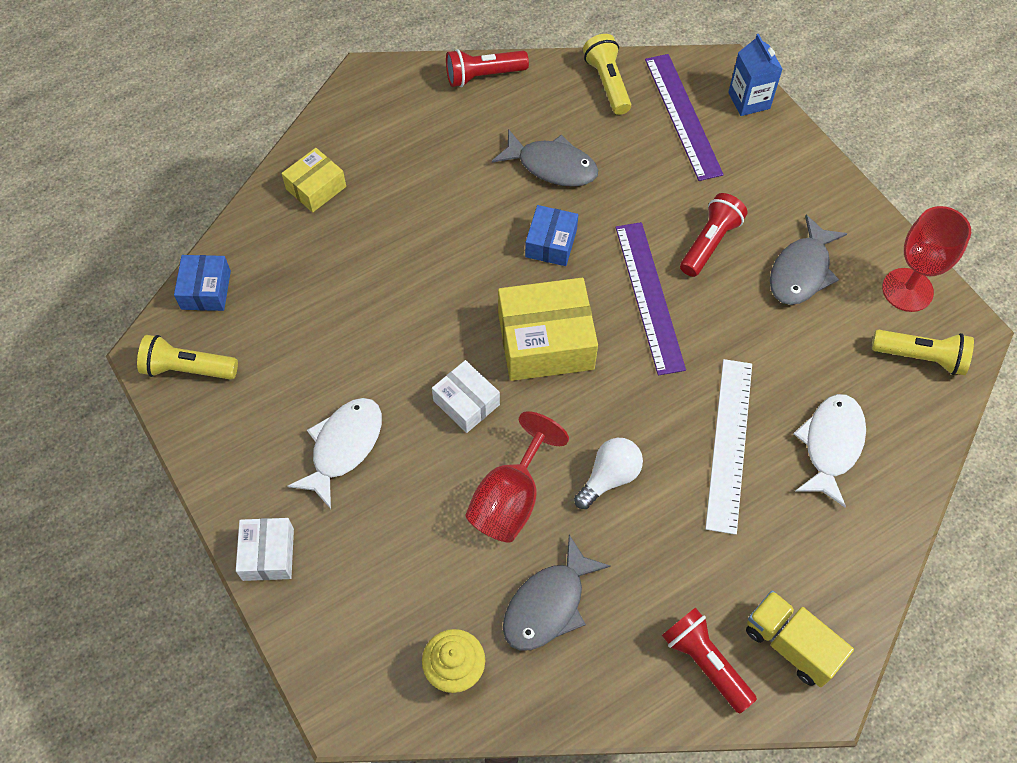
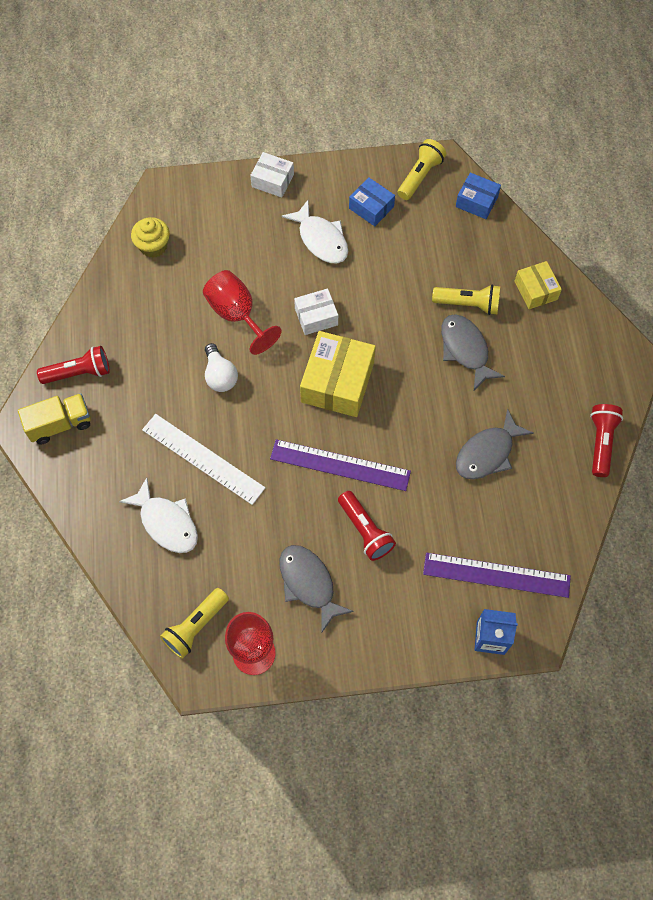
camera: 115 degrees right, 5 degrees up
grey fish [503,535,611,651] -> grey fish moved to [441,314,505,390]
blue box [525,205,578,266] -> blue box moved to [349,178,395,226]
yellow flashlight [583,34,631,115] -> yellow flashlight moved to [432,284,500,315]

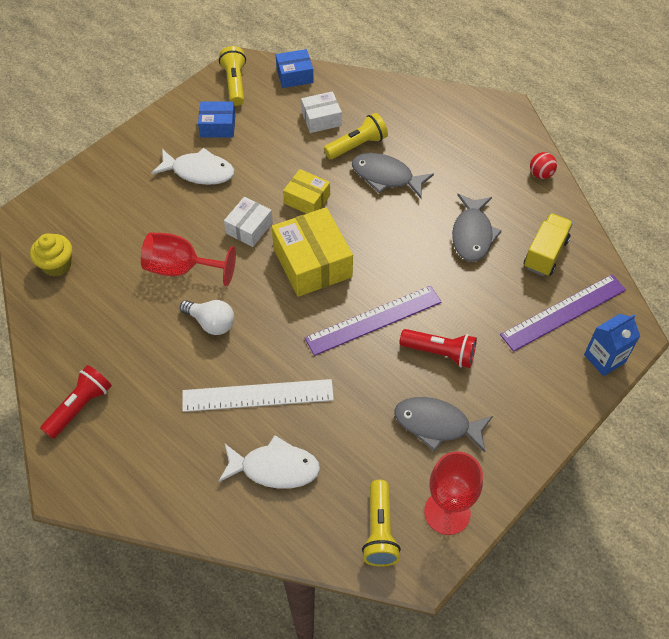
camera: 40 degrees left, 10 degrees down
yellow truck [18,393,91,445] -> yellow truck moved to [524,213,573,276]
white box [250,152,294,198] -> white box moved to [301,91,342,133]
yellow box [514,261,562,309] -> yellow box moved to [283,169,330,214]
red flashlight [590,404,623,477] -> red ball [530,152,557,179]

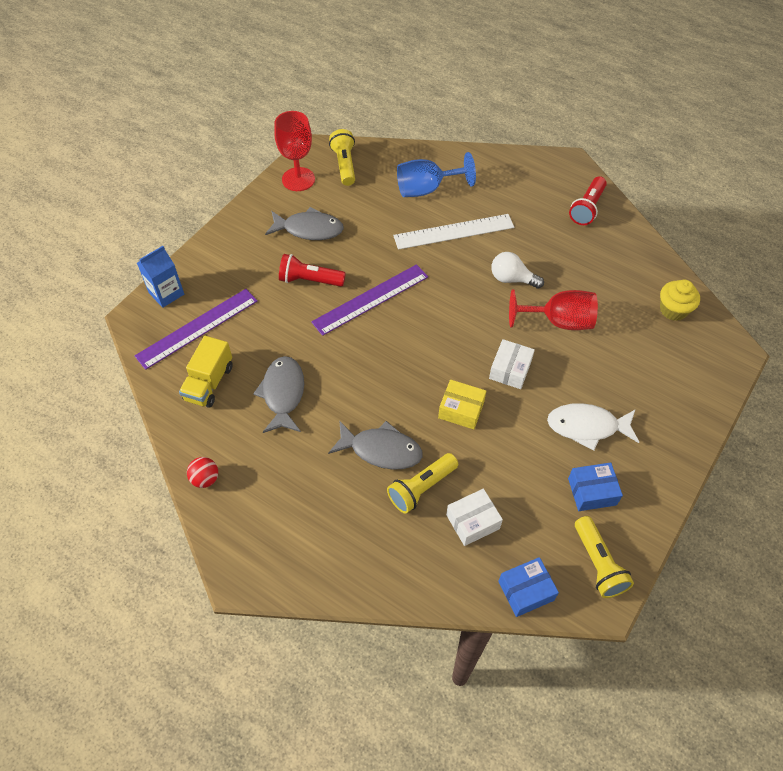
camera: 170 degrees right, 0 degrees up
white fish [218,435,320,489] -> blue goblet [397,152,476,197]
yellow box [272,207,353,297] -> none

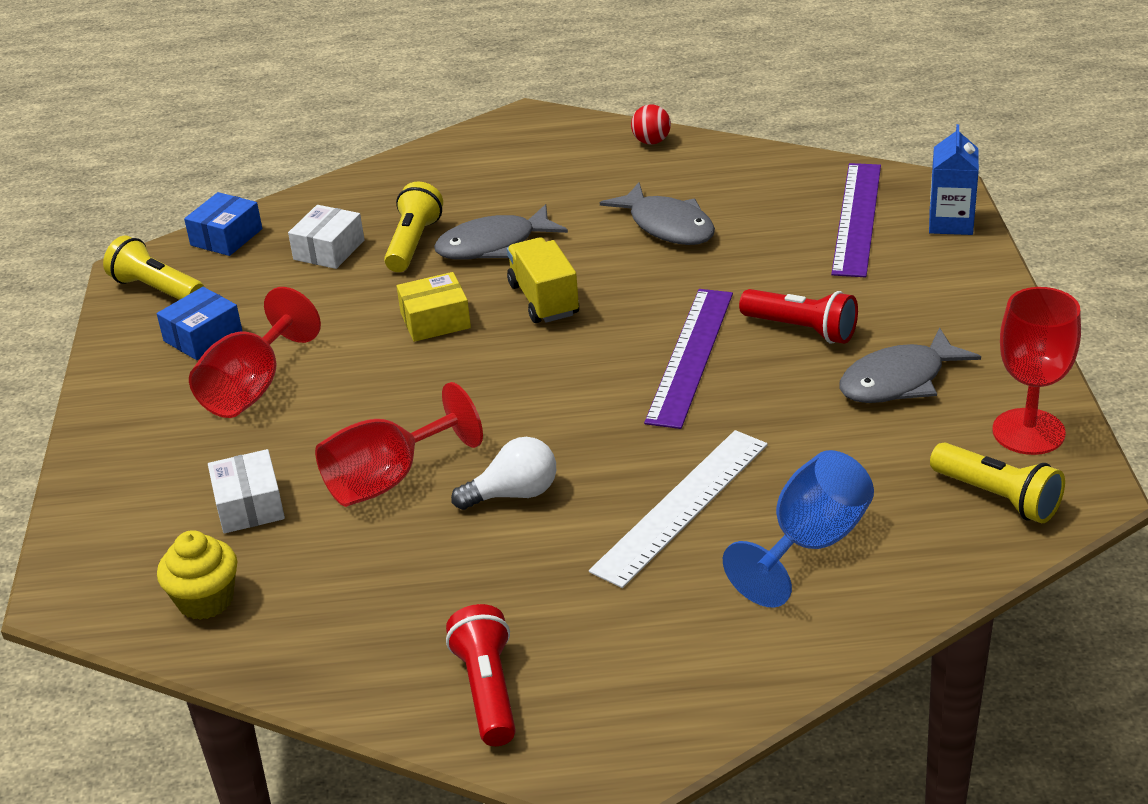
camera: 145 degrees right, 20 degrees down
yellow truck [179,336,233,408] -> yellow truck moved to [507,237,579,323]
red flashlight [279,254,346,287] -> red flashlight turned 60 degrees clockwise [739,289,858,344]
white box [489,339,535,389] -> white box moved to [208,449,285,534]
white fish [547,403,639,451] -> red goblet [189,287,321,418]

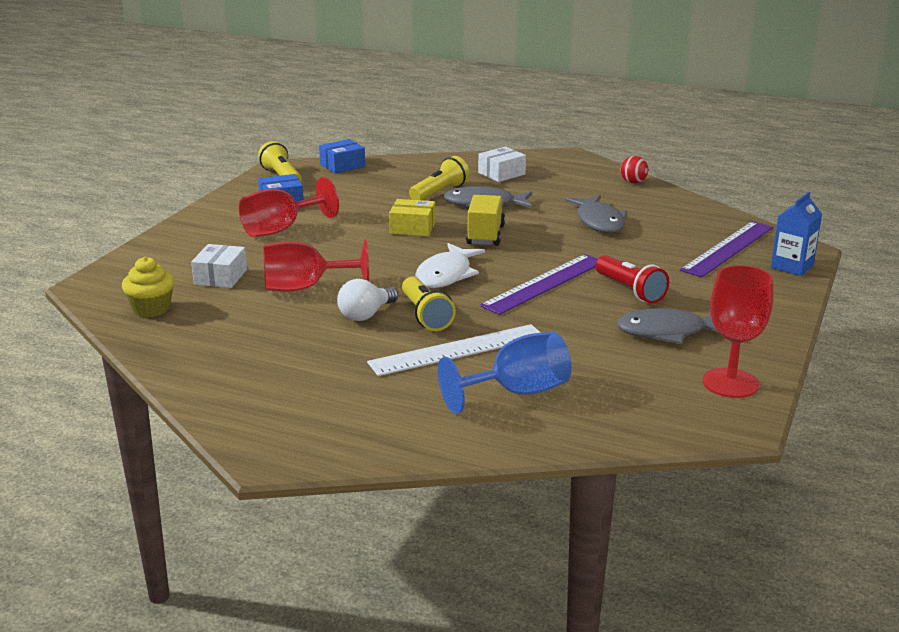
camera: 25 degrees right, 10 degrees down
white box [288,205,364,269] -> white box moved to [478,147,526,182]
red flashlight [446,604,516,746] -> none
white light bulb [451,437,556,510] -> white light bulb turned 120 degrees clockwise [337,279,398,321]
yellow flashlight [930,442,1065,523] -> yellow flashlight moved to [402,277,456,331]
none -> white fish [415,243,485,288]

